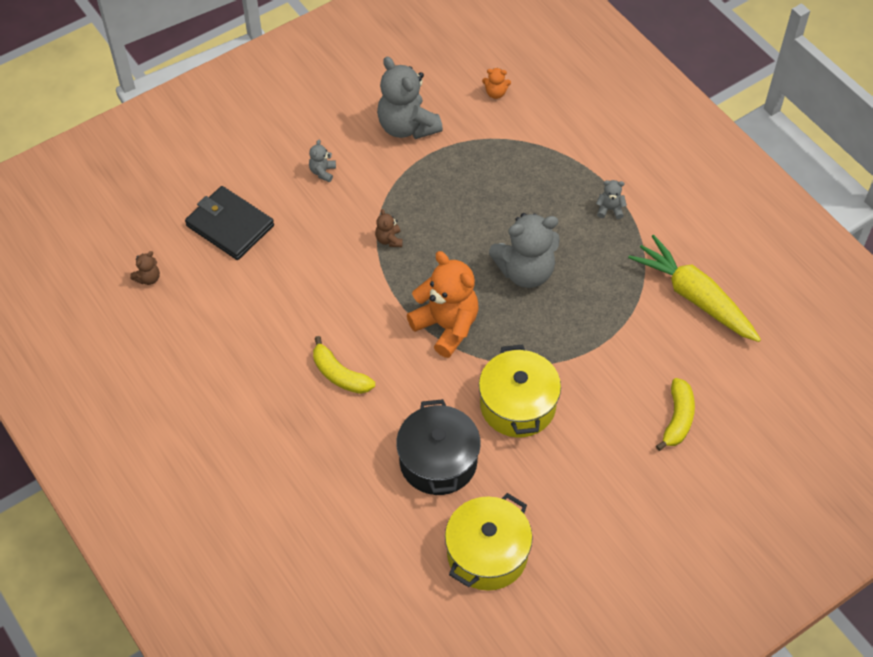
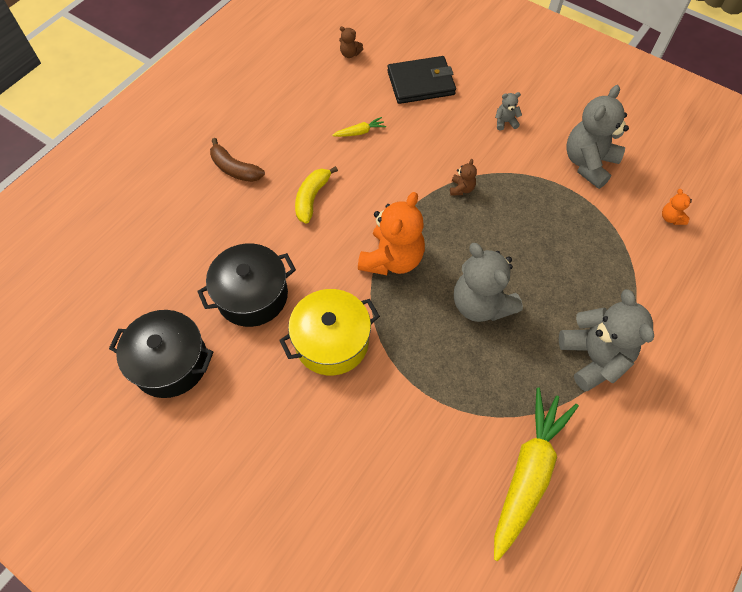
camera: 70 degrees right, 5 degrees up
black wallet [185,186,274,260] -> black wallet turned 60 degrees clockwise [387,56,456,104]
brown teddy bear [375,209,403,247] -> brown teddy bear turned 135 degrees clockwise [450,159,477,195]
yellow pot [445,493,533,591] -> black pot [109,310,214,398]
grey teddy bear [596,180,627,219] -> grey teddy bear [559,289,654,391], size x2.31
yellow banana [656,378,695,451] -> none
none -> brown banana [210,138,265,182]
none -> yellow carrot [332,117,386,137]

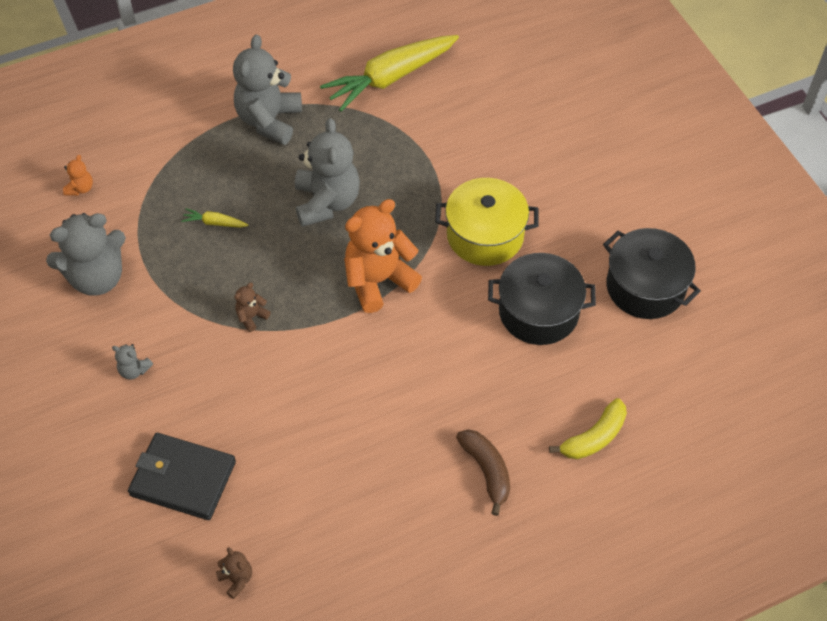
camera: 150 degrees left, 5 degrees down
yellow banana [295,166,338,224] -> yellow banana moved to [549,398,627,459]
yellow carrot [332,117,386,137] -> yellow carrot moved to [181,208,248,228]

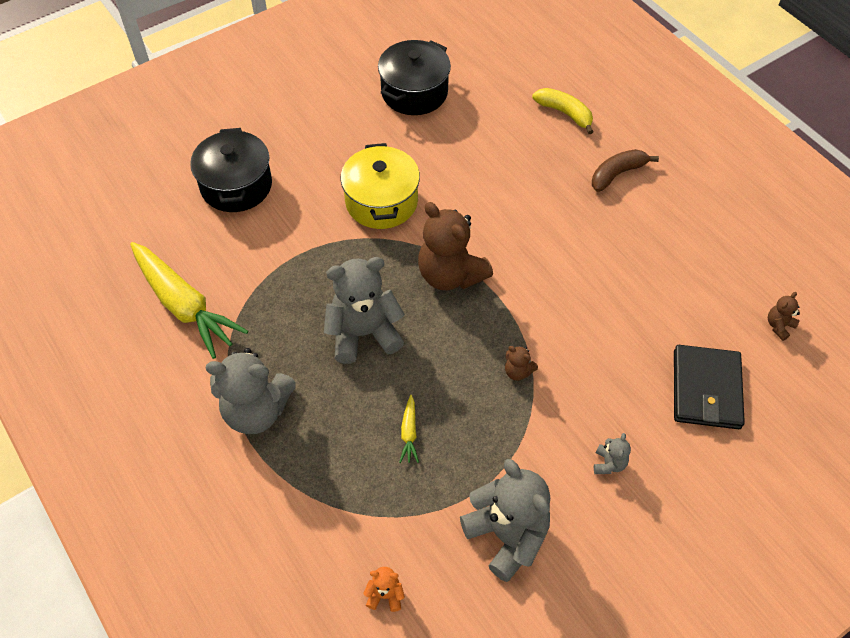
camera: 100 degrees left, 0 degrees up
orange teddy bear [344,199,422,313] -> brown teddy bear [418,202,493,291]
black pot [488,253,596,345] -> black pot moved to [190,128,272,212]

